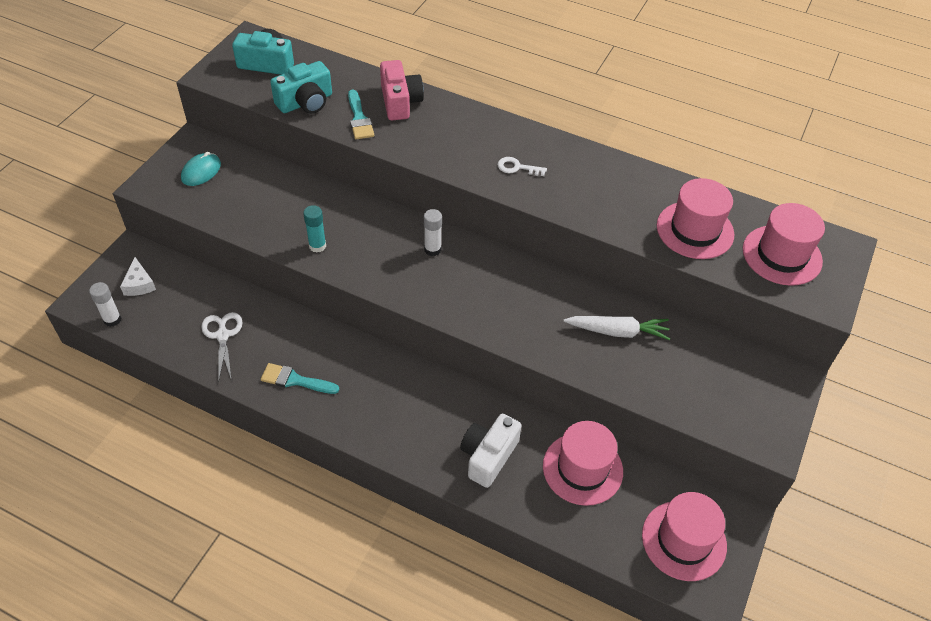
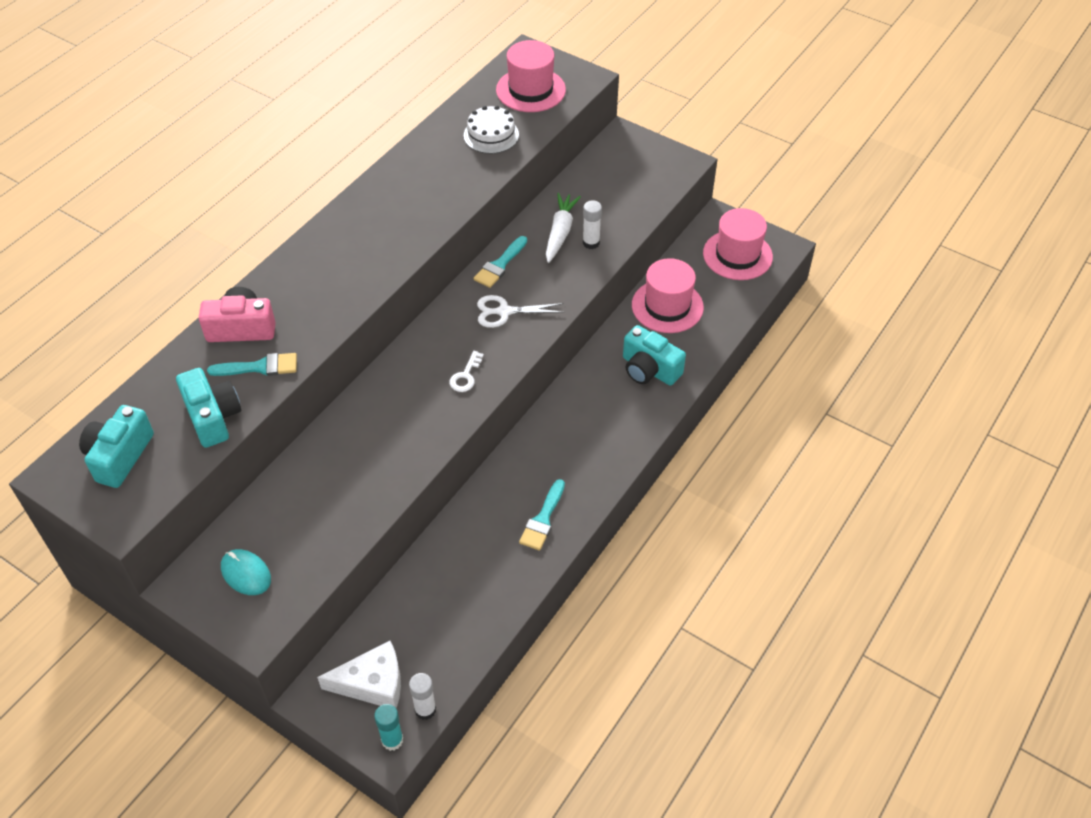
camera: 80 degrees left, 0 degrees up
white cheese [120,257,156,296] -> white cheese [317,641,401,708], size x1.56
white scissors [201,312,243,382] -> white scissors moved to [477,295,565,328]
turquoise glue stick [303,205,326,253] -> turquoise glue stick moved to [374,704,403,751]
white glue stick [424,209,442,256] -> white glue stick moved to [583,201,602,249]
white camera [460,414,522,488] -> turquoise camera [623,325,686,386]
white key [498,157,547,176] -> white key moved to [450,351,484,392]
pink hat [657,178,734,259] -> white cake [464,106,519,154]
none -> turquoise brush [474,236,527,288]

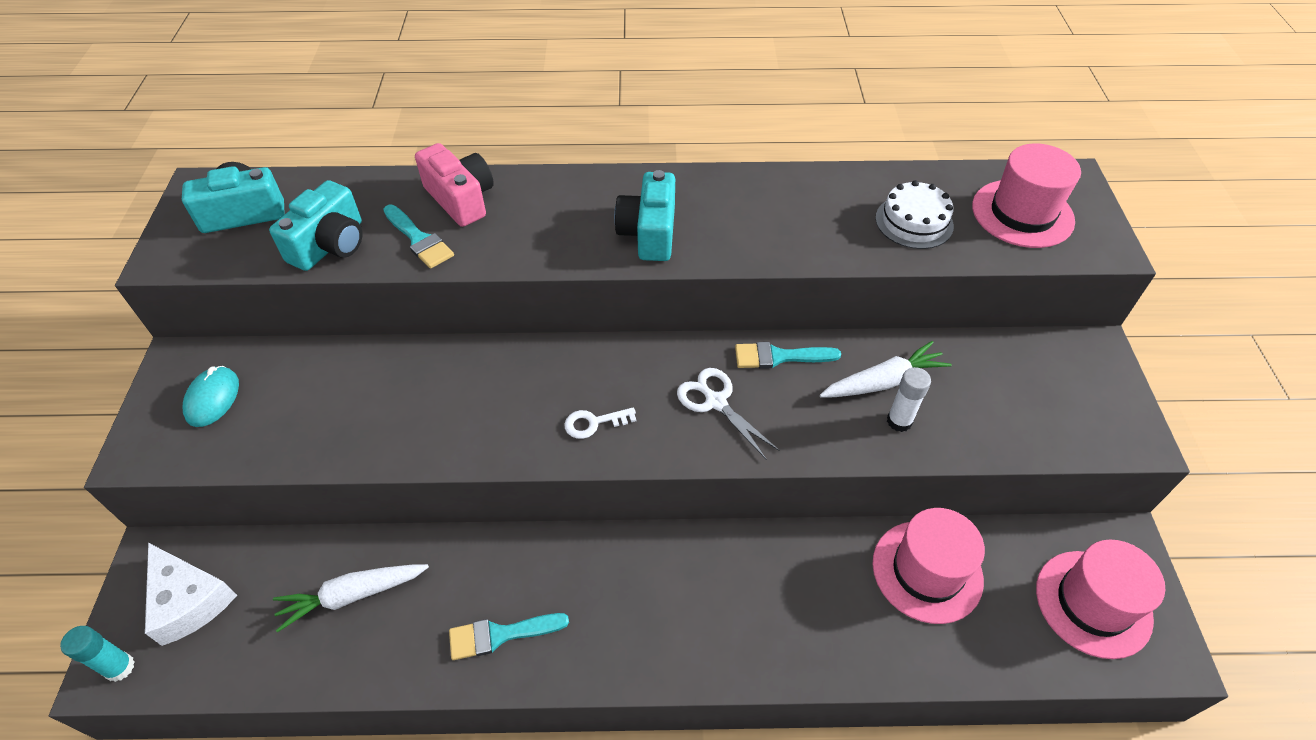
camera: 55 degrees right, 0 degrees up
white glue stick [409,673,436,720] -> none
turquoise camera [623,325,686,386] -> turquoise camera moved to [614,170,675,261]
none -> white carrot [273,564,429,633]

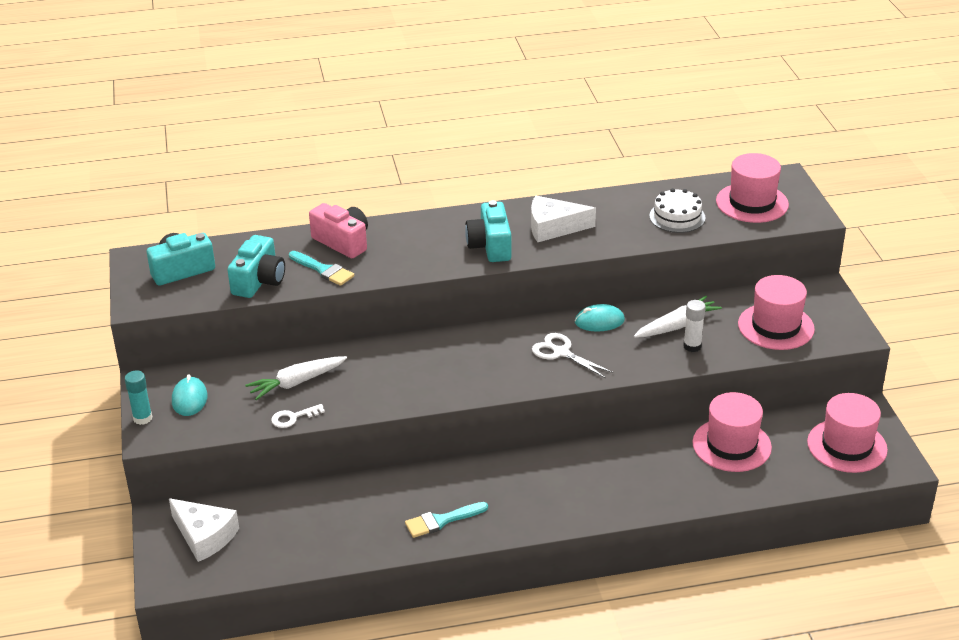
camera: 10 degrees left, 15 degrees down
turquoise glue stick [60,626,135,682] -> turquoise glue stick moved to [125,370,152,425]
white carrot [273,564,429,633] -> white carrot moved to [245,356,347,400]
white key [564,407,636,439] -> white key moved to [271,404,325,428]
turquoise brush [735,342,841,369] -> turquoise mouse [575,304,625,332]
none -> white cheese [531,196,596,242]
none -> pink hat [738,275,815,350]

